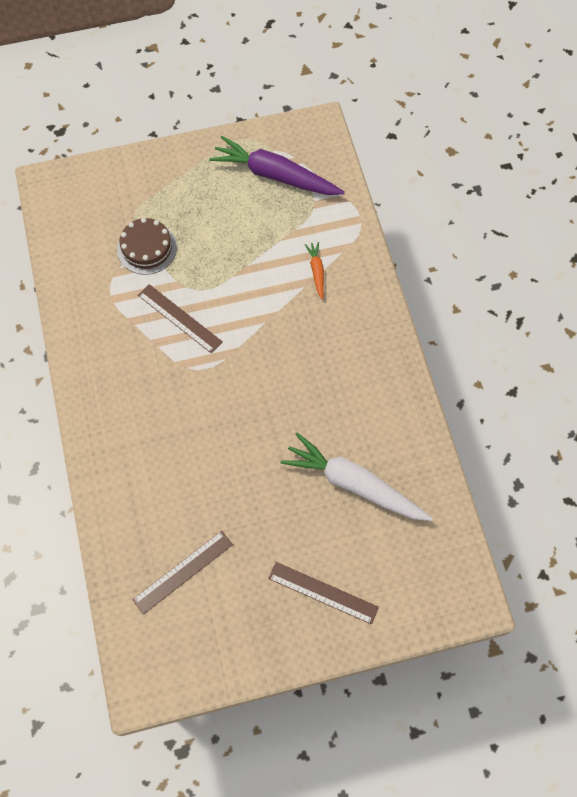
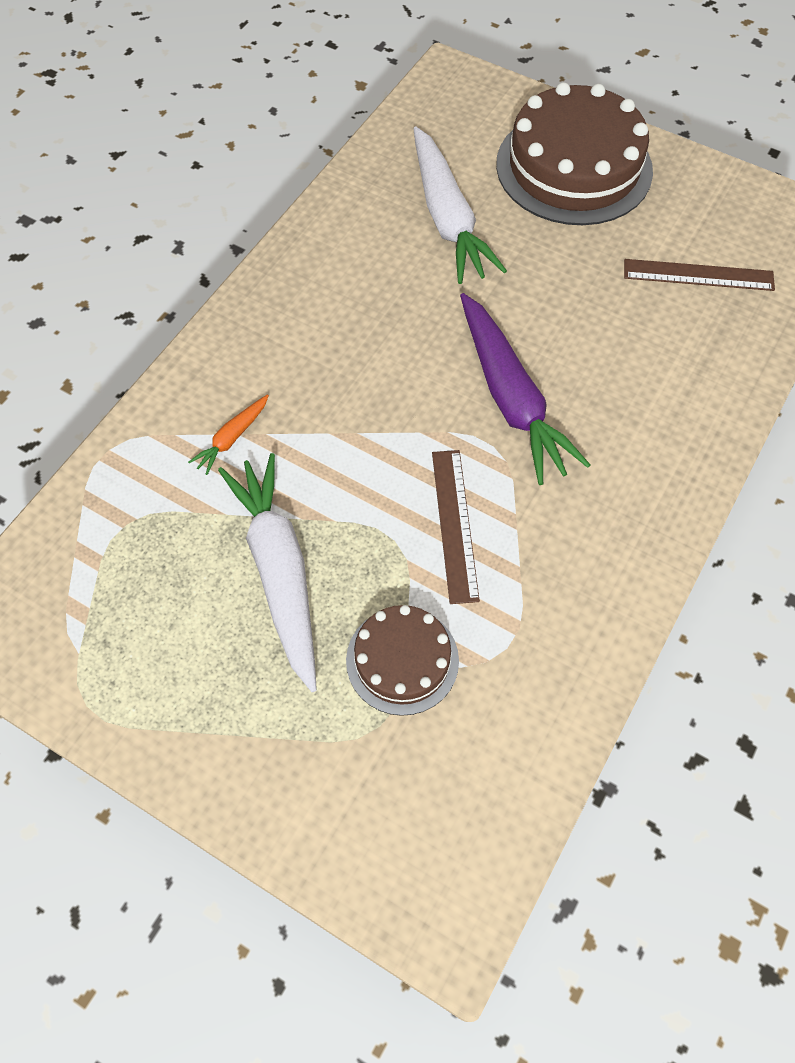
camera: 135 degrees left, 5 degrees down
purple carrot [209,136,345,195] -> purple carrot moved to [460,293,590,485]
brown ruler [268,562,379,625] -> brown cake [496,82,653,225]
none -> white carrot [218,453,317,692]

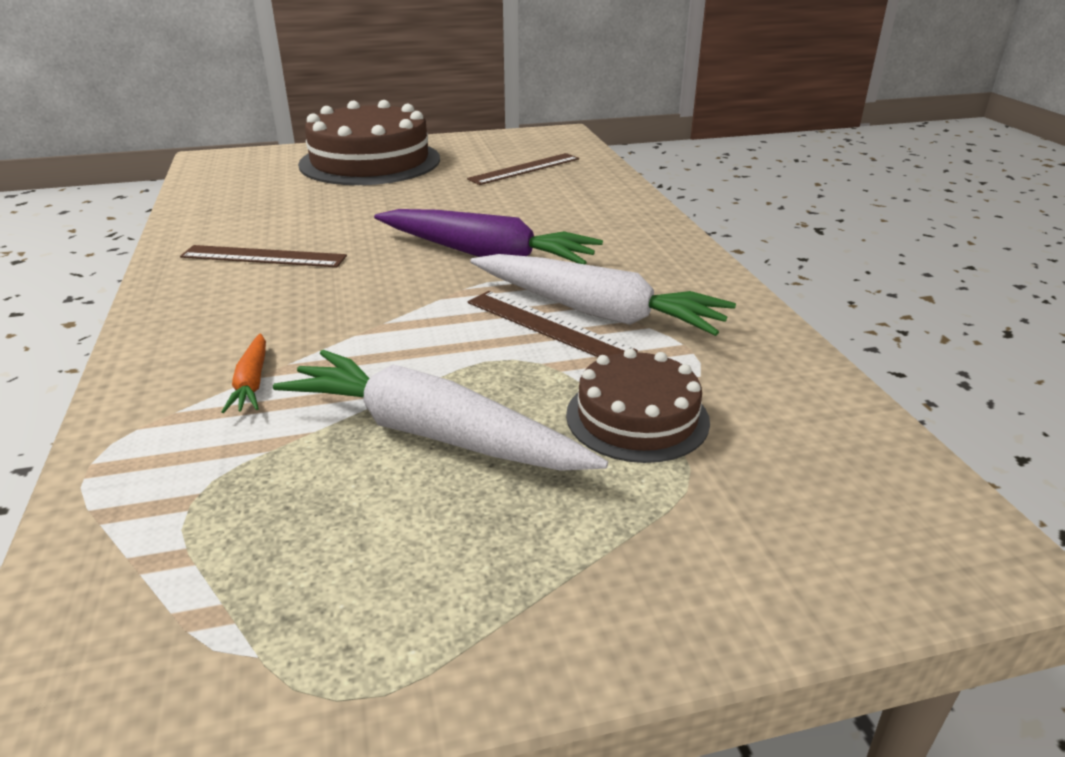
camera: 45 degrees left, 30 degrees down
white carrot [413,126,507,284] -> white carrot moved to [470,254,736,336]
none -> brown ruler [180,245,347,267]

